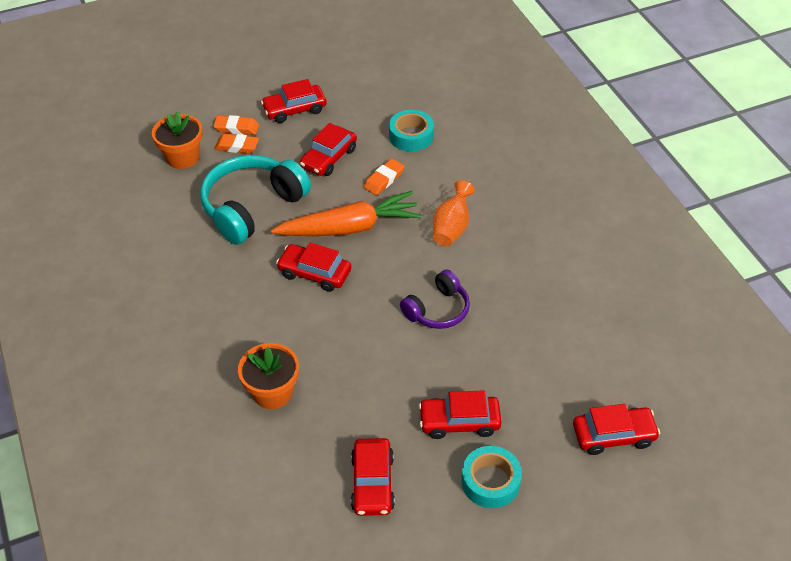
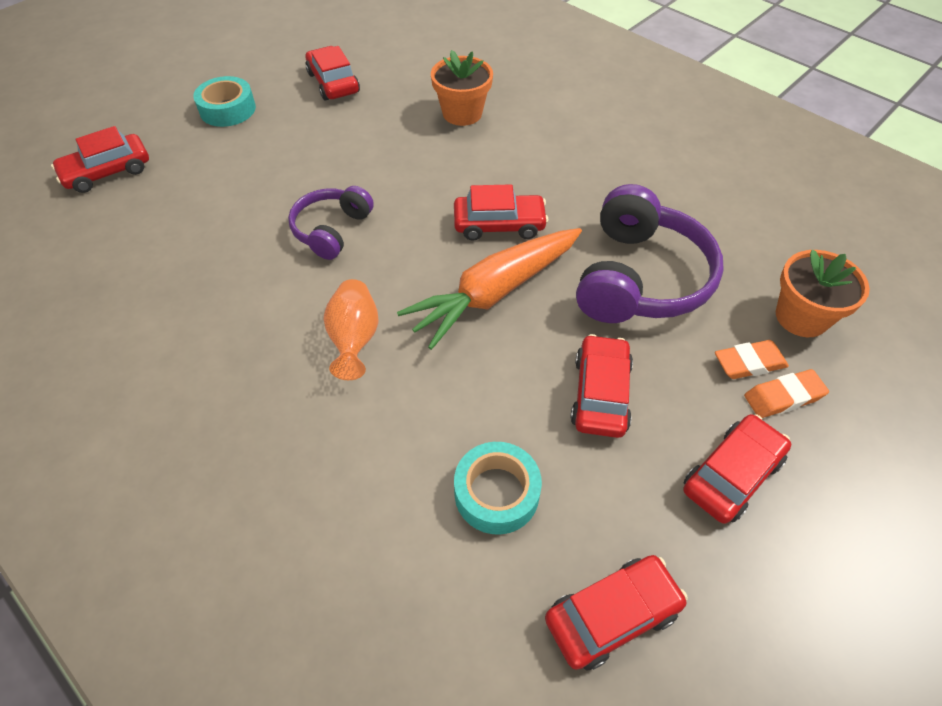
camera: 155 degrees right, 5 degrees up
turquoise headphones [200,155,311,245] -> purple headphones [576,184,724,323]
orange eraser [363,159,404,195] -> none
red car [419,390,502,439] -> red car moved to [545,555,688,671]

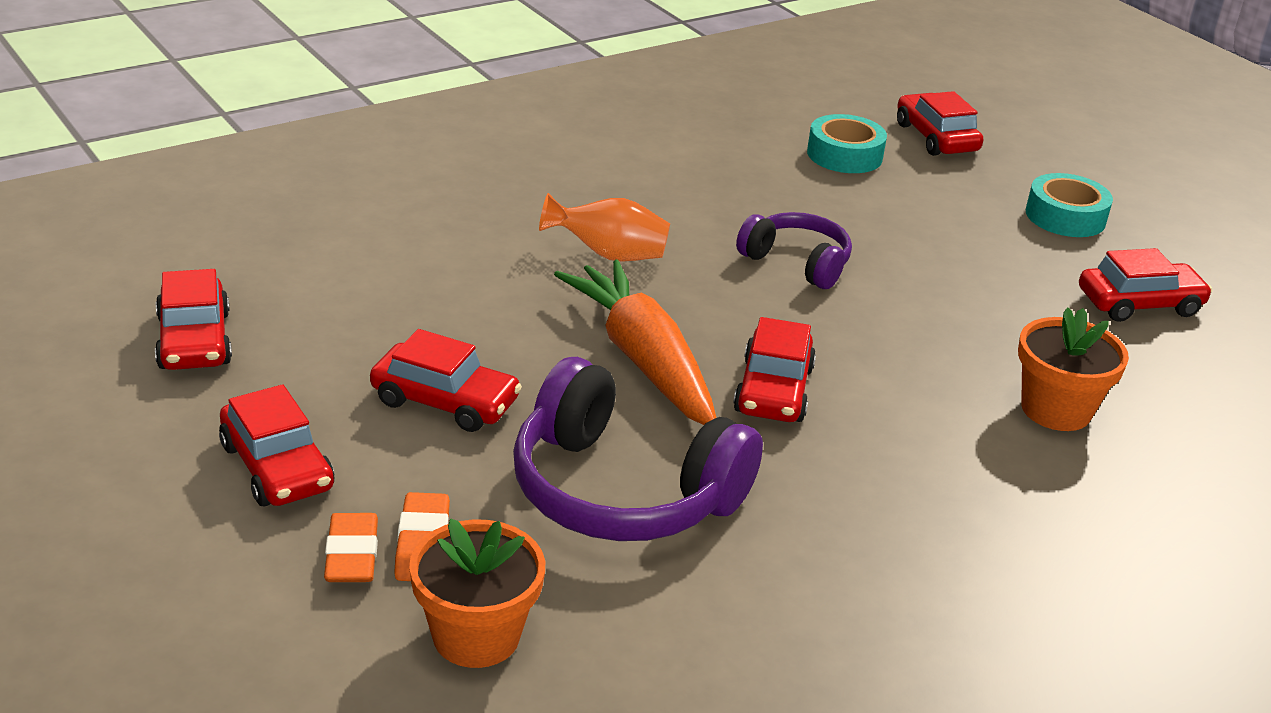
camera: 100 degrees right, 20 degrees down
turquoise tape [454,442,542,534] -> turquoise tape moved to [807,114,887,173]

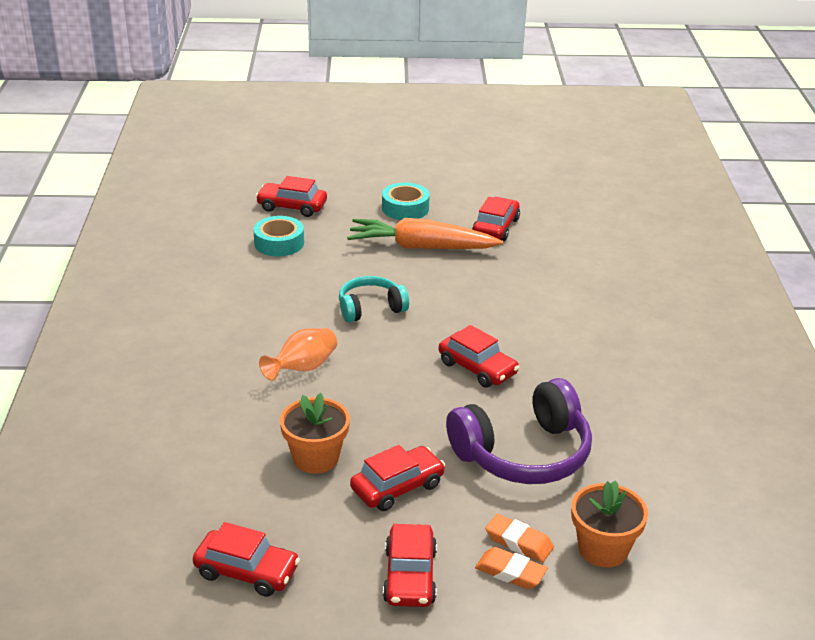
camera: 55 degrees left, 0 degrees up
red car [219,384,334,506] -> red car turned 90 degrees clockwise [383,524,437,607]
orange carrot [554,260,717,425] -> orange carrot moved to [347,218,503,249]
purple headphones [736,212,852,289] -> turquoise headphones [339,276,409,323]
orange flower pot [1018,307,1129,431] -> orange flower pot moved to [280,393,350,474]

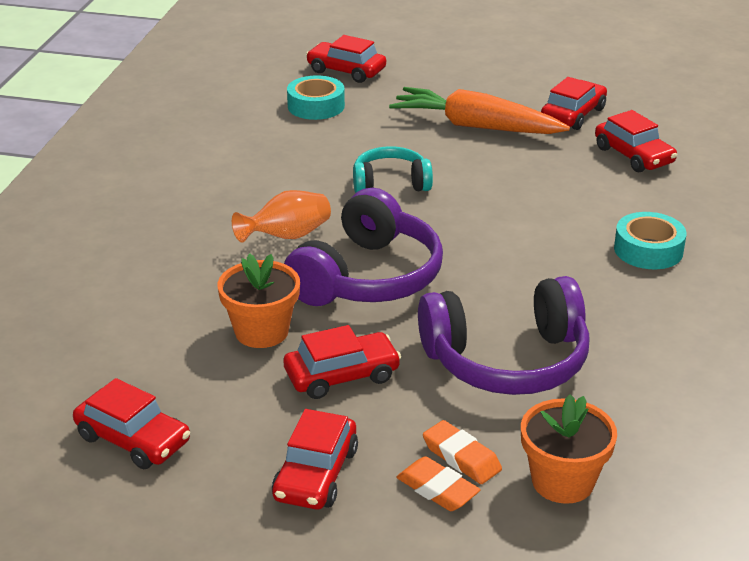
camera: 15 degrees right, 0 degrees up
turquoise tape [382,183,430,220] -> turquoise tape moved to [614,212,687,269]
red car [439,325,519,388] -> red car moved to [595,110,677,172]
none -> purple headphones [284,188,443,306]

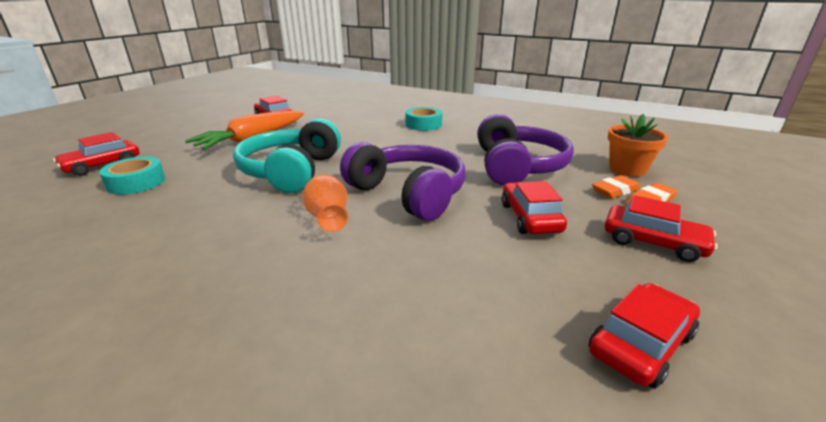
camera: 75 degrees left, 5 degrees down
orange flower pot [218,253,300,348] -> none
turquoise headphones [353,146,433,193] -> turquoise headphones [233,118,341,193], size x1.71
red car [595,110,677,172] -> none

